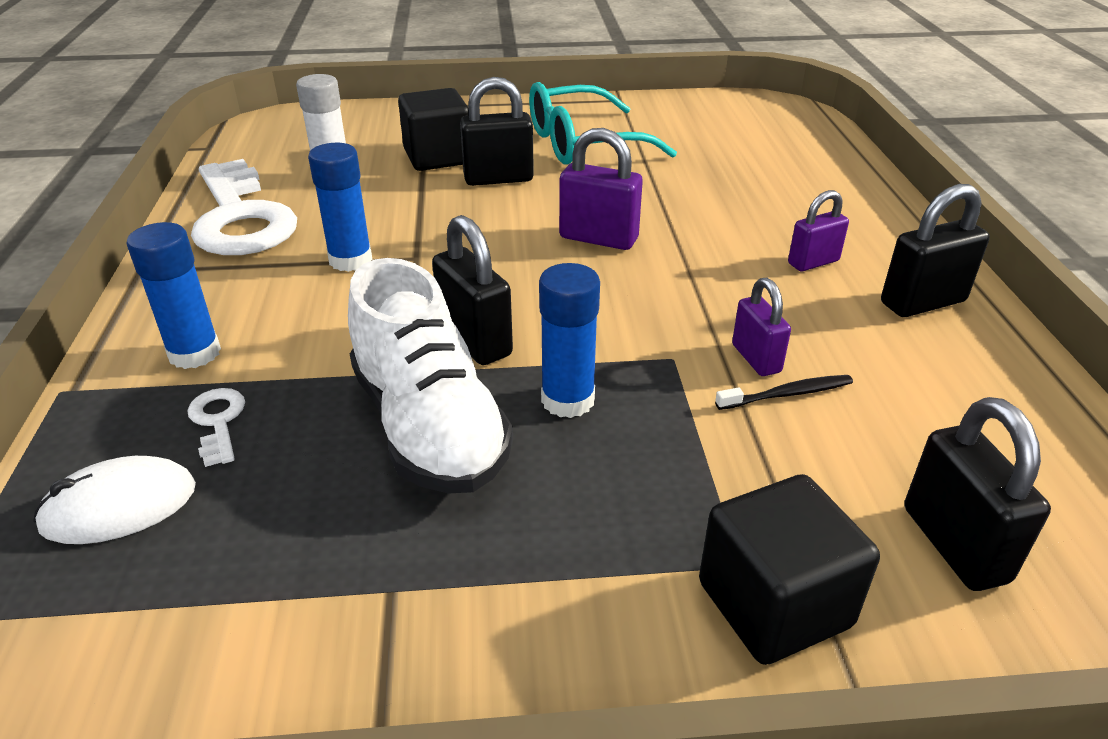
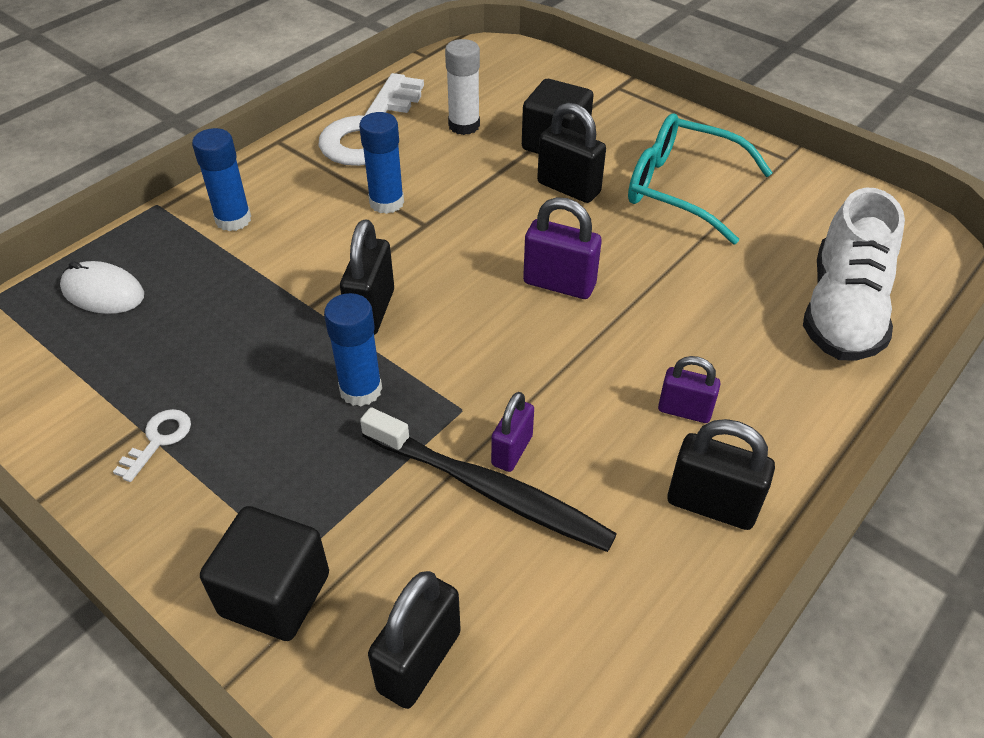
camera: 45 degrees right, 10 degrees up
white key [187,388,245,467] -> white key moved to [113,409,191,482]
white shoe [348,258,513,493] -> white shoe moved to [803,188,905,361]
purple padlock [559,128,643,250] -> purple padlock turned 45 degrees counterclockwise [523,197,602,299]
black toothbrush [715,375,853,410] -> black toothbrush [360,407,617,552], size x2.19

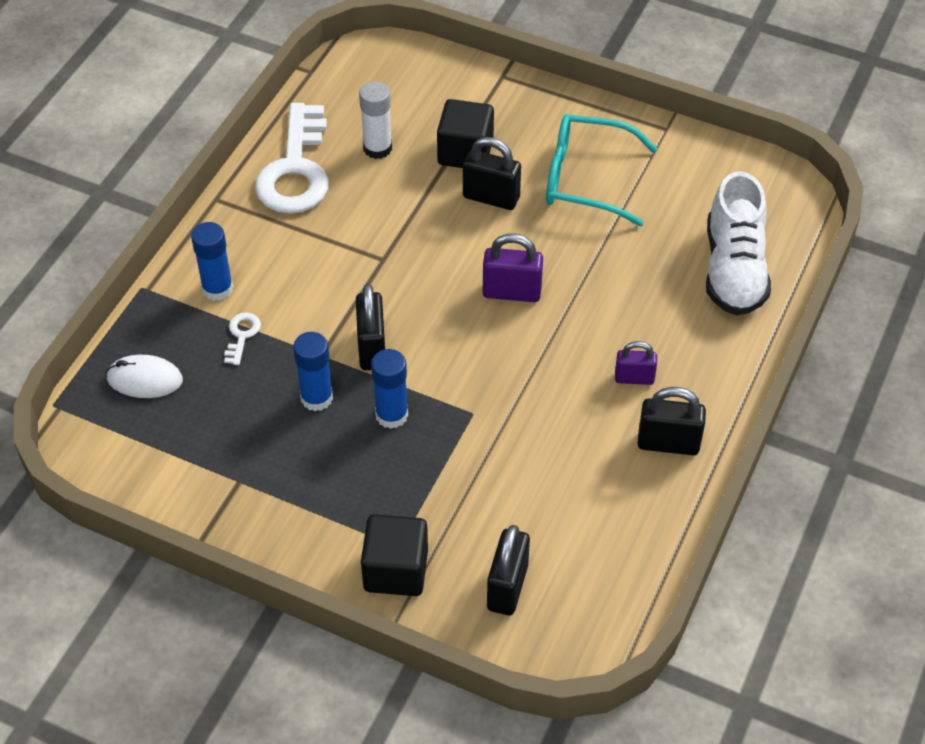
camera: 15 degrees left, 5 degrees up
white key [113,409,191,482] -> white key moved to [224,313,261,365]
blue glue stick [359,112,404,214] -> blue glue stick moved to [293,332,333,411]
black toothbrush [360,407,617,552] -> none
purple padlock [491,392,534,472] -> none

